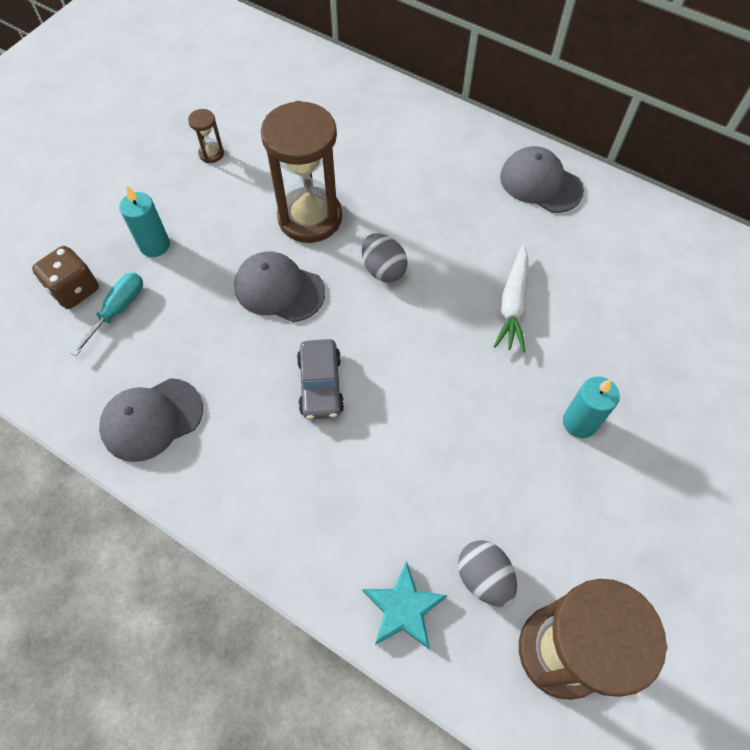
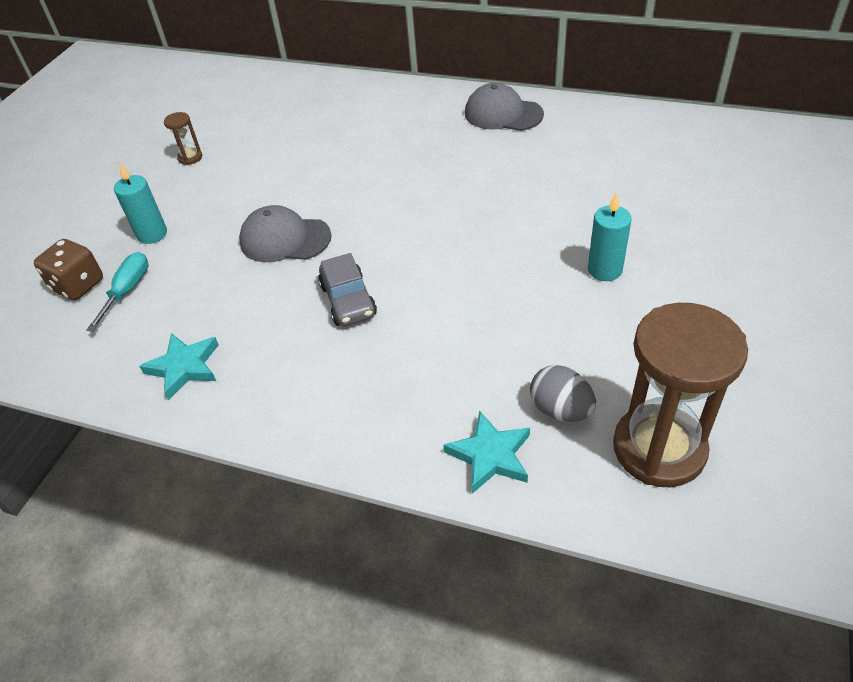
camera: 10 degrees left, 15 degrees down
grey cap [99,378,203,462] -> turquoise star [139,333,219,400]
brown hourglass [261,101,342,243] -> none
grey egg [362,233,408,282] -> none
white carrot [494,245,528,352] -> none

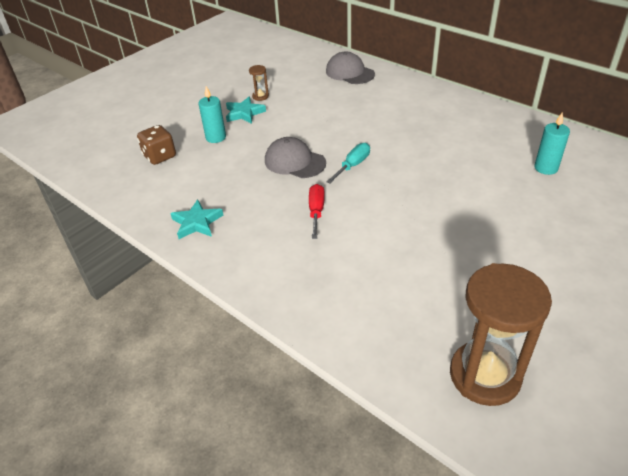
camera: 20 degrees right, 5 degrees down
turquoise screwdriver [87,252,149,332] -> turquoise screwdriver moved to [326,143,370,184]
grey car [318,253,377,326] -> red screwdriver [309,184,325,239]
turquoise star [443,411,530,494] -> turquoise star moved to [226,97,266,124]
grey cap [465,83,544,131] -> grey cap moved to [326,52,375,84]
grey egg [530,365,596,422] -> none
turquoise candle [588,192,632,281] -> turquoise candle moved to [534,112,570,175]

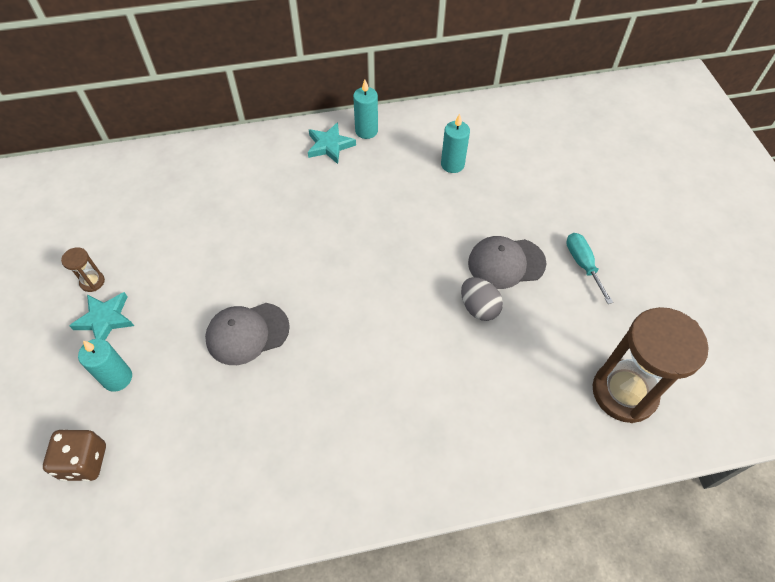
camera: 55 degrees left, 15 degrees up
turquoise star [170,199,223,239] -> turquoise star moved to [308,122,356,164]
red screwdriver [309,184,325,239] -> none
grey cap [326,52,375,84] -> grey cap moved to [468,236,547,289]
turquoise screwdriver [326,143,370,184] -> turquoise screwdriver moved to [566,233,613,304]
none -> turquoise candle [353,80,378,139]
none -> grey egg [461,277,503,321]

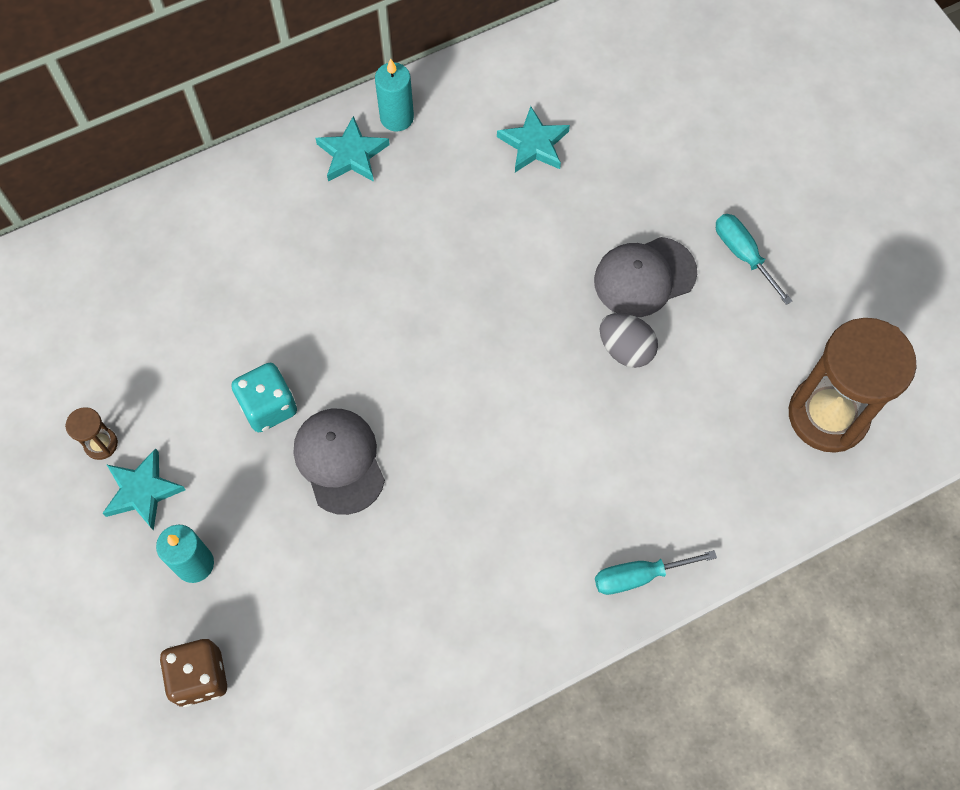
camera: 15 degrees left, 10 degrees up
grey cap [205,303,290,365] -> grey cap turned 105 degrees clockwise [294,409,385,515]
turquoise candle [441,114,470,173] -> turquoise star [497,106,570,172]
none -> turquoise dice [231,363,297,432]
none -> turquoise screwdriver [595,550,717,595]

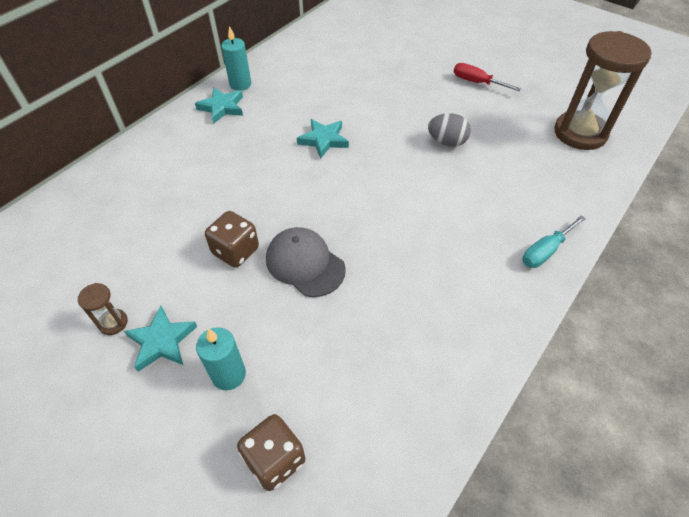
camera: 25 degrees left, 15 degrees down
turquoise dice [231,363,297,432] -> brown dice [205,211,259,268]
turquoise star [497,106,570,172] -> turquoise star moved to [297,119,349,159]
grey cap [594,237,697,317] -> none
turquoise screwdriver [716,214,792,305] -> red screwdriver [454,63,521,91]

